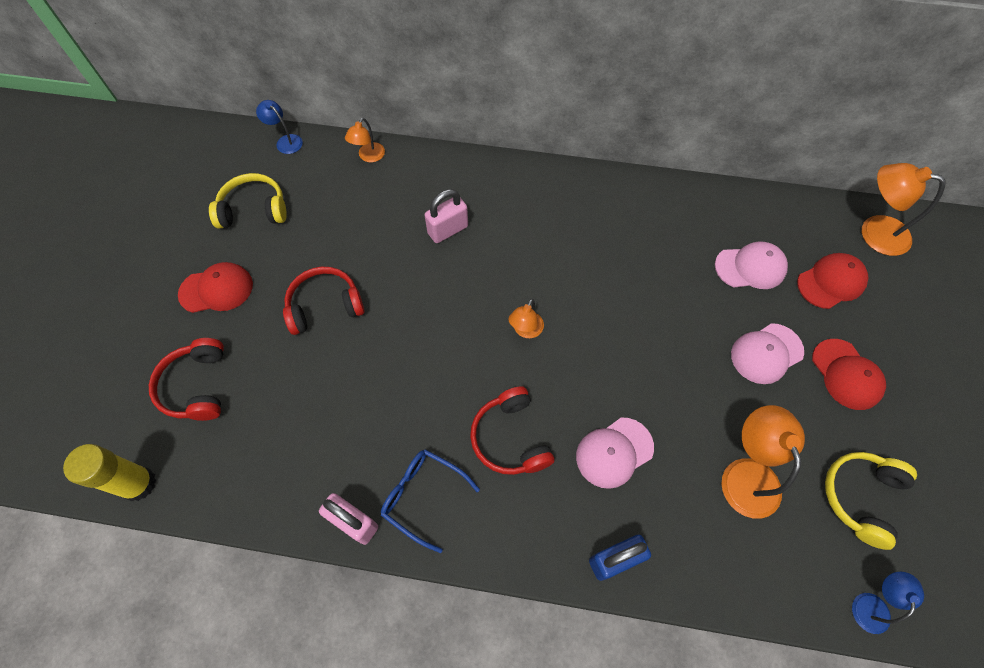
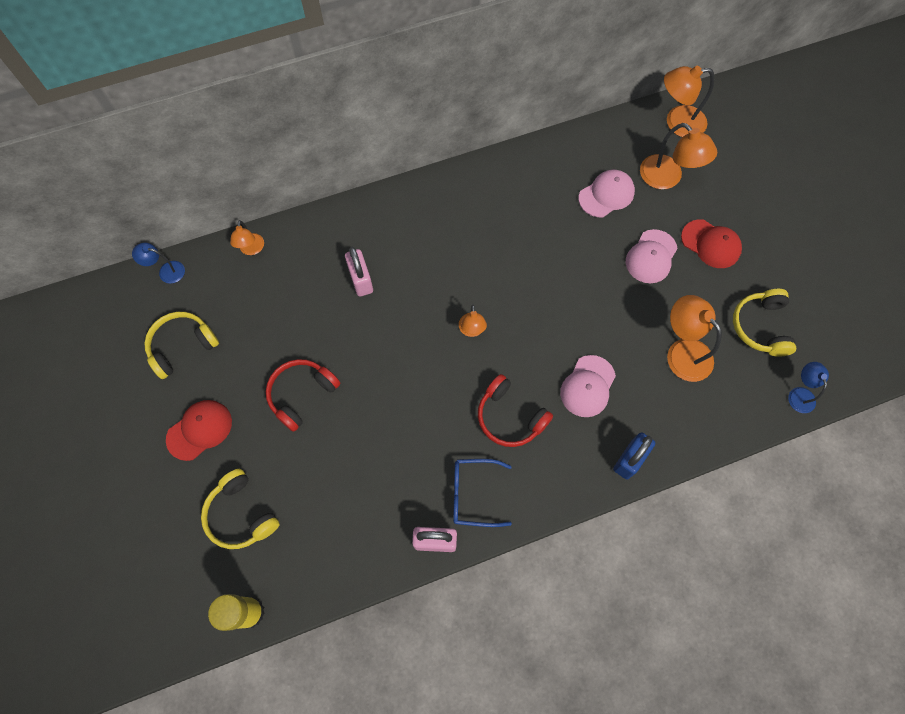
camera: 30 degrees left, 5 degrees up
red headphones [149,338,224,421] -> yellow headphones [201,469,280,549]
pink padlock [425,189,468,243] -> pink padlock turned 45 degrees counterclockwise [345,247,373,297]
red cap [797,253,869,309] -> orange lamp [640,123,717,189]

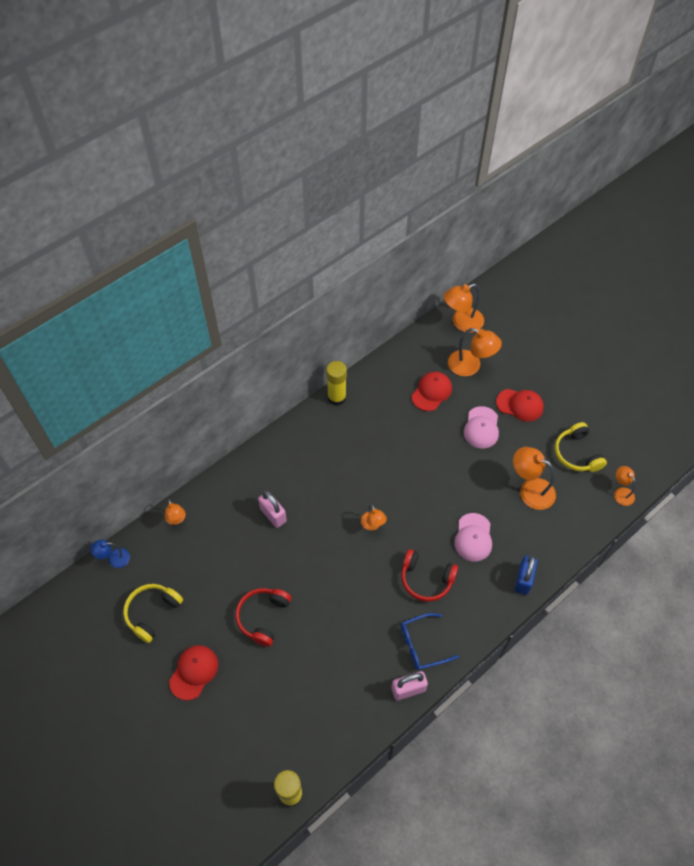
camera: 20 degrees left, 10 degrees down
yellow headphones [201,469,280,549] -> none
pink cap [579,170,635,217] -> red cap [411,372,452,411]
blue lamp [788,362,829,413] -> orange lamp [614,466,636,506]
none -> yellow glue stick [326,361,347,406]

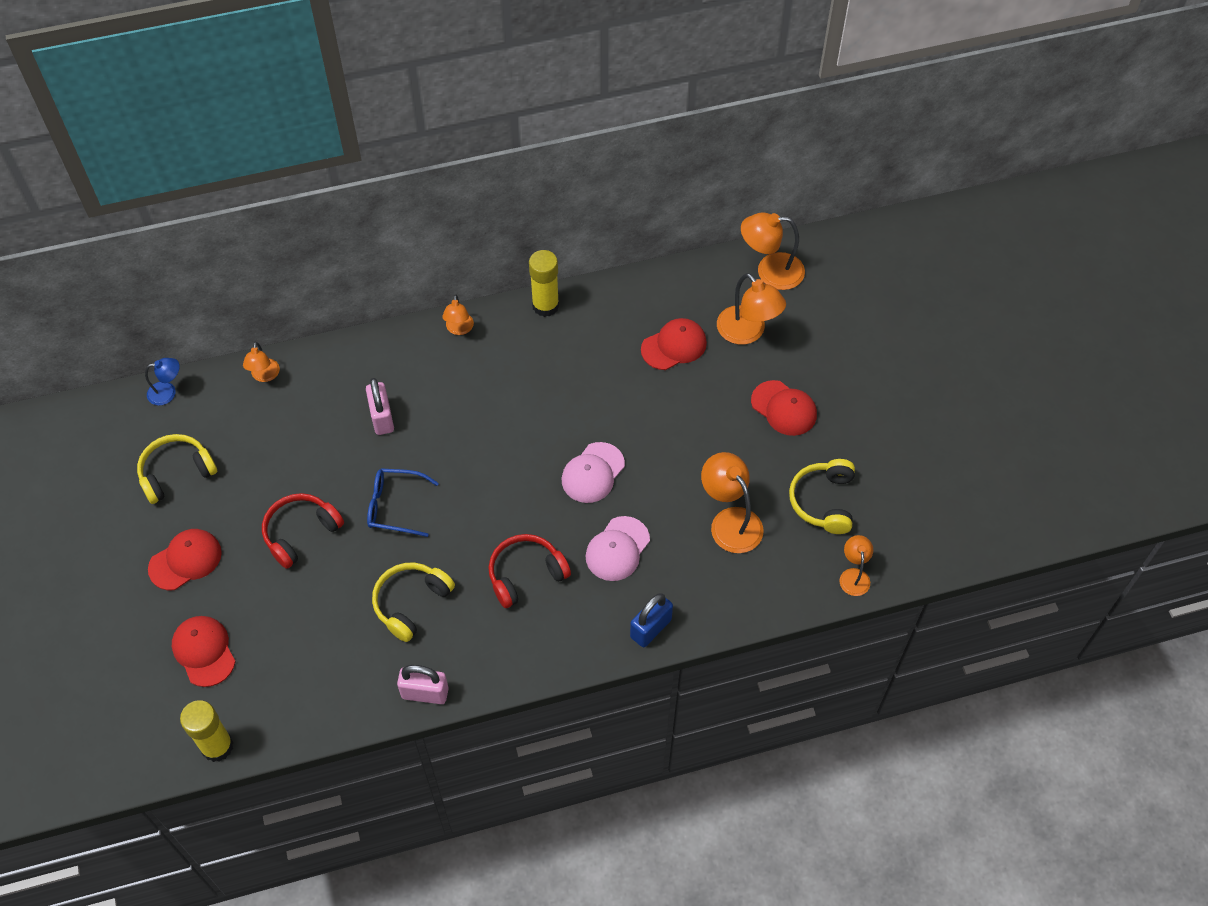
camera: 25 degrees right, 0 degrees up
blue lamp [90,540,130,568] -> blue lamp turned 150 degrees clockwise [145,358,180,405]
orange lamp [361,504,387,530] -> orange lamp moved to [442,295,474,335]
red headphones [401,549,458,602] -> red headphones turned 105 degrees clockwise [488,534,571,608]
blue glasses [401,613,459,670] -> blue glasses moved to [367,468,439,537]
pink cap [464,406,499,448] -> pink cap moved to [562,442,625,503]
none -> red cap [172,616,236,687]
none -> yellow headphones [372,562,455,642]

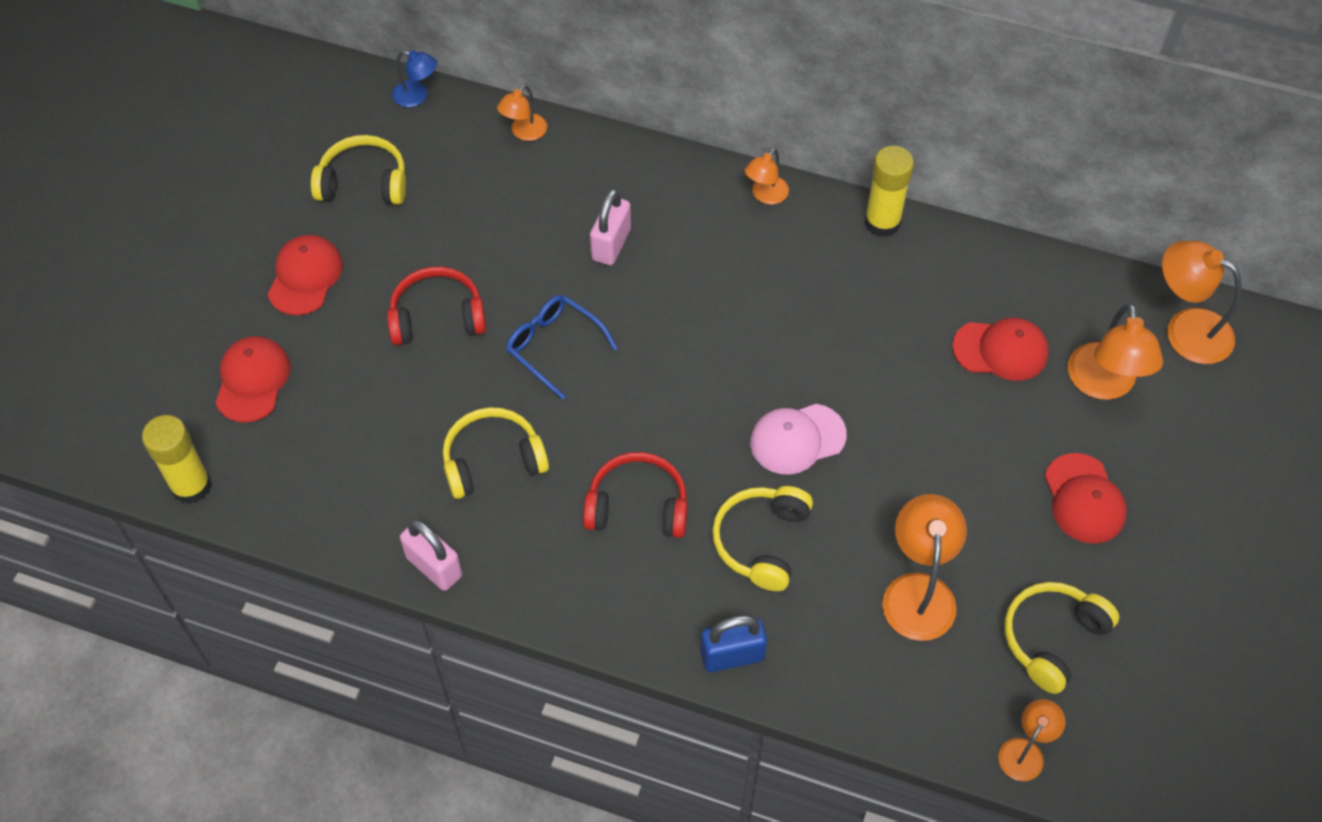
camera: 35 degrees right, 0 degrees up
red cap [148,529,222,590] -> red cap turned 75 degrees counterclockwise [268,235,343,315]
pink cap [586,516,650,581] -> yellow headphones [712,486,813,591]

